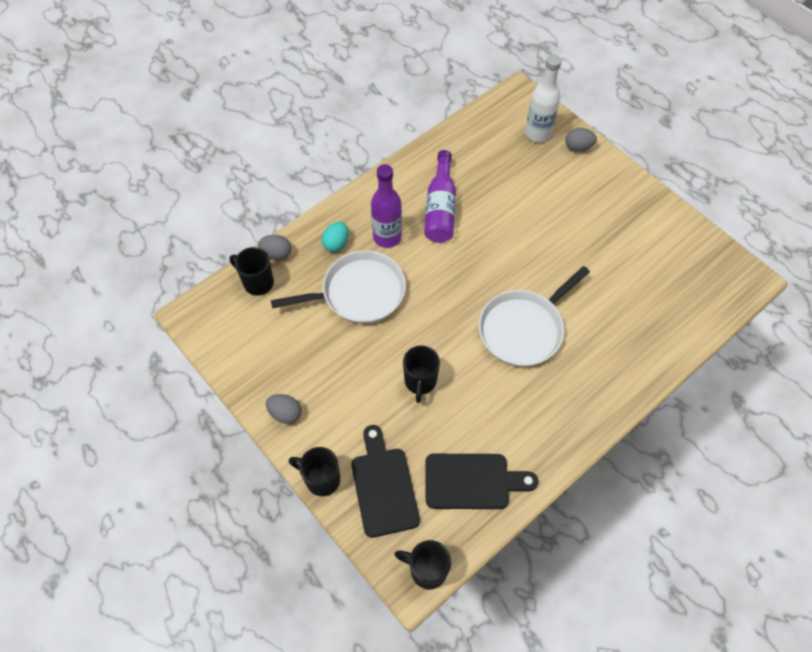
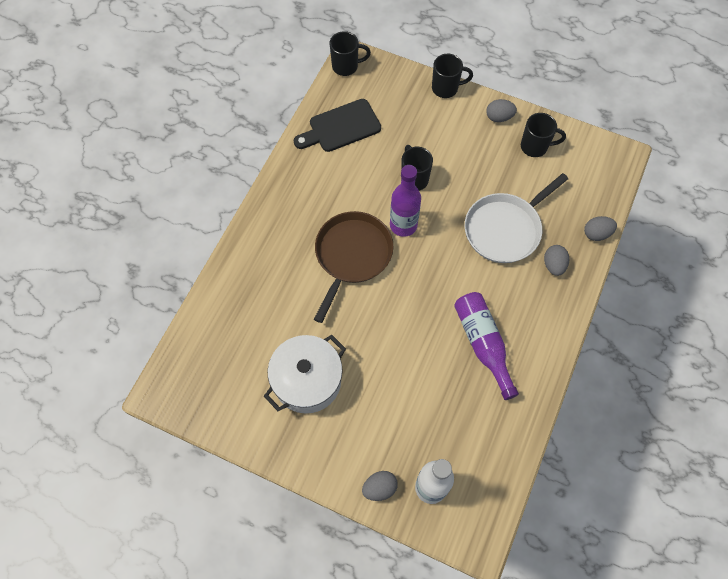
camera: 155 degrees right, 5 degrees up
black mug [229,247,274,296] -> black mug moved to [521,113,566,157]
turquoise egg [322,222,349,252] -> grey egg [544,245,569,276]
black cutting board [351,425,420,538] -> none
purple bottle [371,164,402,248] -> purple bottle moved to [390,165,421,237]
white pan [479,266,590,367] -> brown pan [314,211,394,323]
none -> white pot [264,335,346,414]

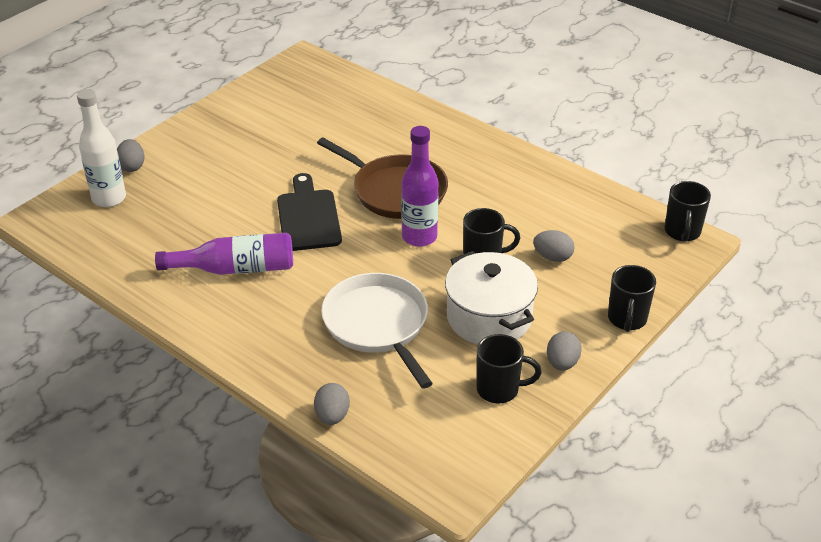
camera: 105 degrees right, 25 degrees down
white pot [264,335,346,414] -> white pot moved to [445,251,538,345]
black cutting board [294,99,381,152] -> black cutting board moved to [277,173,342,251]
black mug [521,113,566,157] -> black mug turned 105 degrees counterclockwise [476,334,542,403]
grey egg [544,245,569,276] -> grey egg moved to [533,230,575,262]

